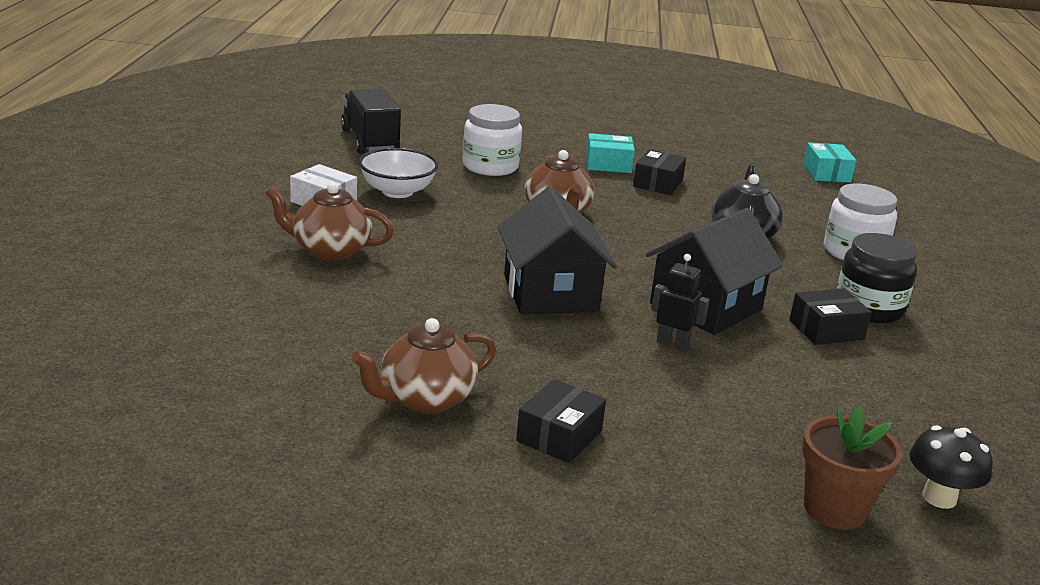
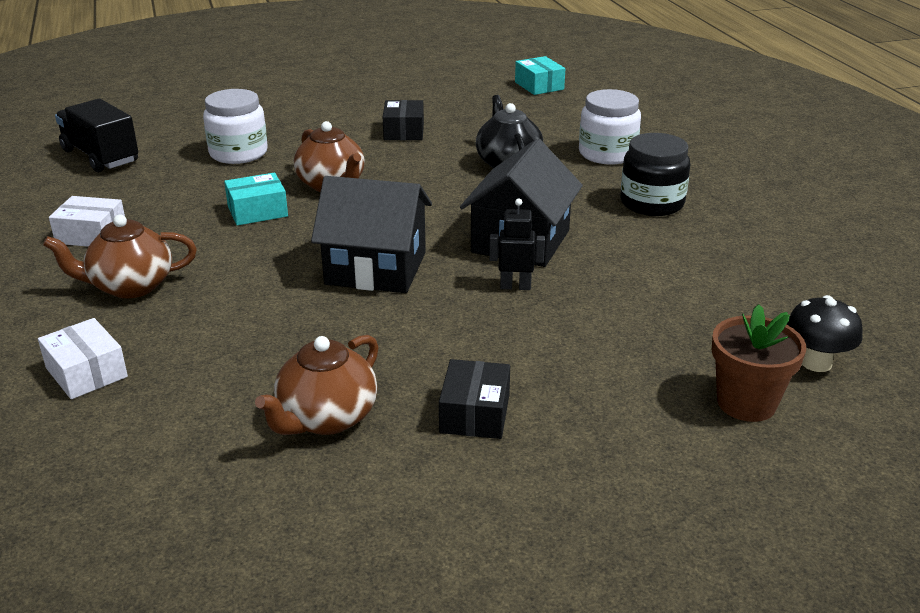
camera: 20 degrees left, 5 degrees up
white bowl [359,148,438,198] -> none
black house [498,186,617,314] -> black house turned 45 degrees counterclockwise [311,176,432,293]
turquoise box [586,133,635,173] -> turquoise box moved to [224,172,288,226]
black box [789,288,872,345] -> none
none -> white box [38,318,128,399]

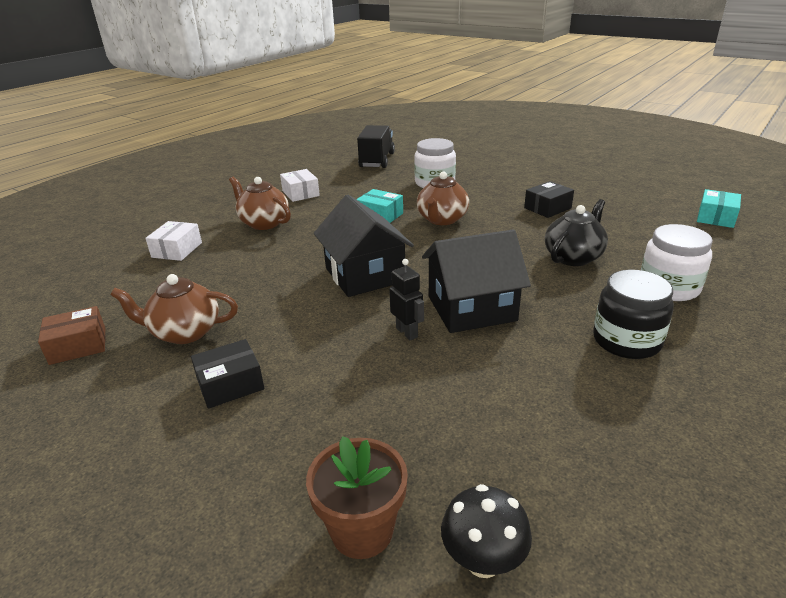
camera: 55 degrees right, 0 degrees up
none -> brown box [38,306,106,365]

